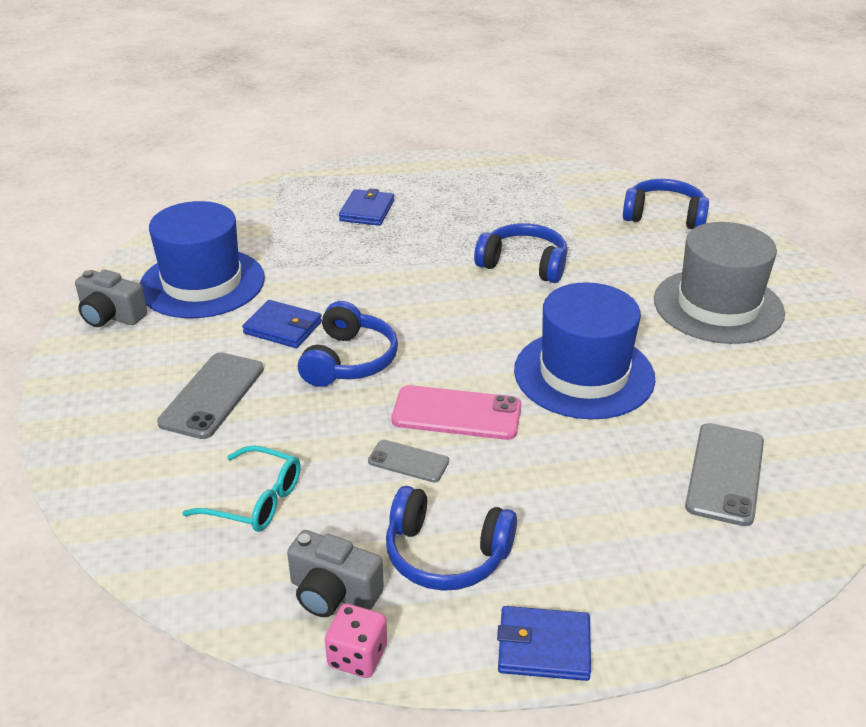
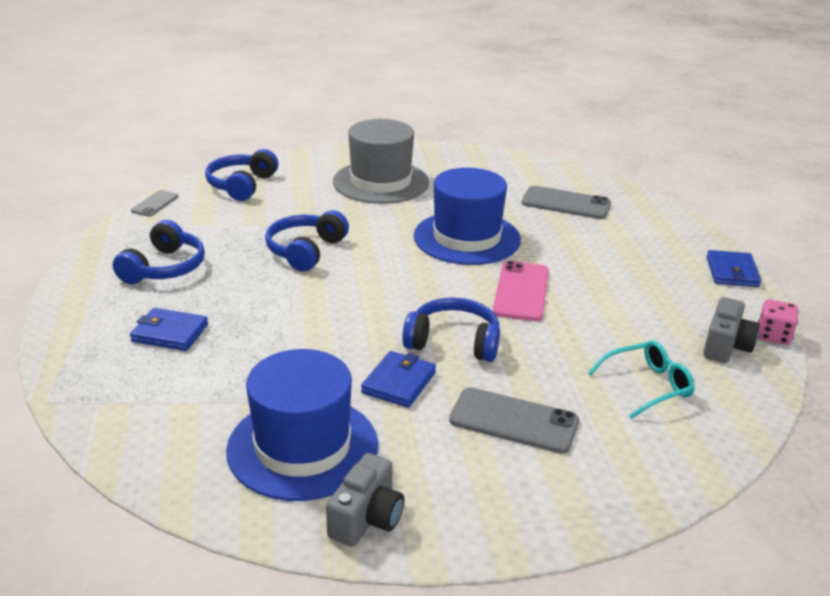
camera: 90 degrees left, 5 degrees down
turquoise glasses [182,446,301,532] -> turquoise glasses turned 45 degrees clockwise [588,340,695,419]
grey phone [368,440,449,482] -> grey phone moved to [131,190,179,216]
blue headphones [386,486,517,591] -> blue headphones moved to [113,220,205,284]

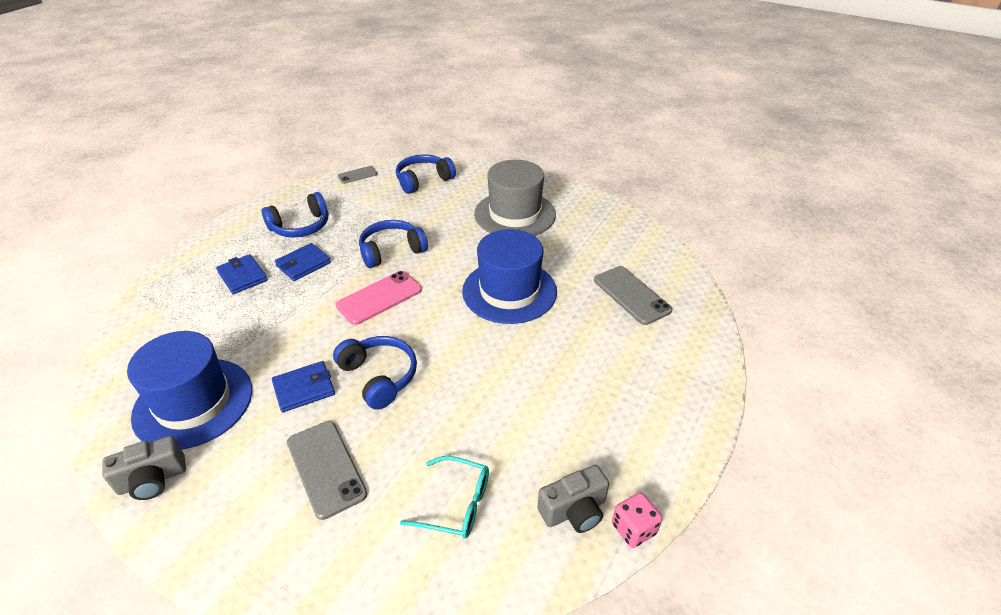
camera: 40 degrees right, 10 degrees up
pink phone [493,261,549,321] -> pink phone moved to [335,271,422,325]
blue wallet [707,250,761,287] -> blue wallet moved to [275,243,331,281]

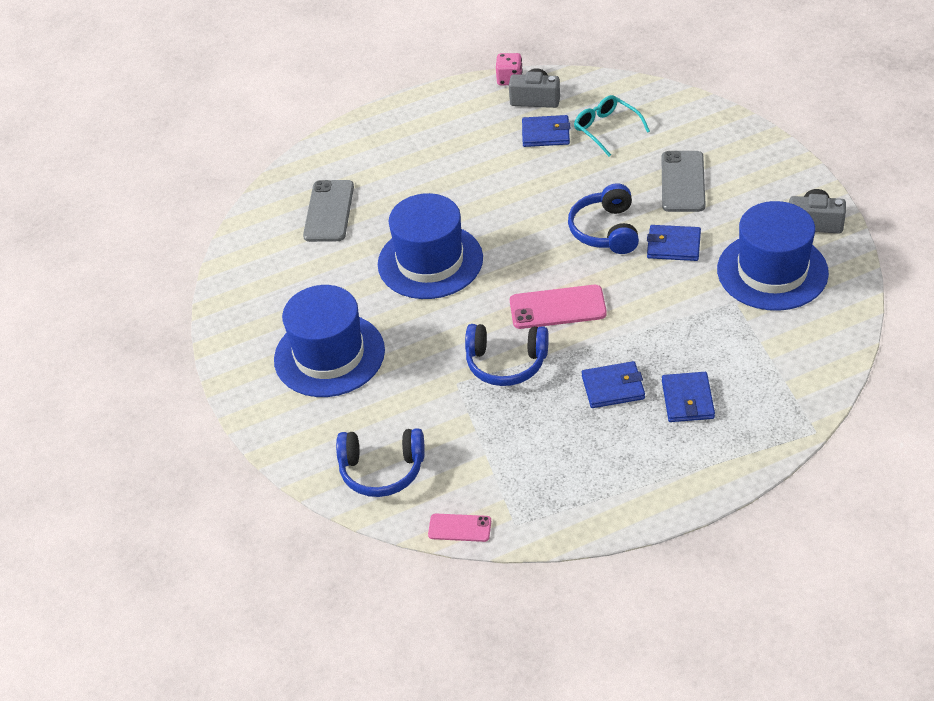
camera: 140 degrees left, 5 degrees up
blue headphones [262,192,328,237] -> none
grey phone [338,166,377,184] -> pink phone [428,514,491,542]
grey hat [474,160,556,236] -> blue hat [274,285,385,397]
none -> blue wallet [522,115,570,147]

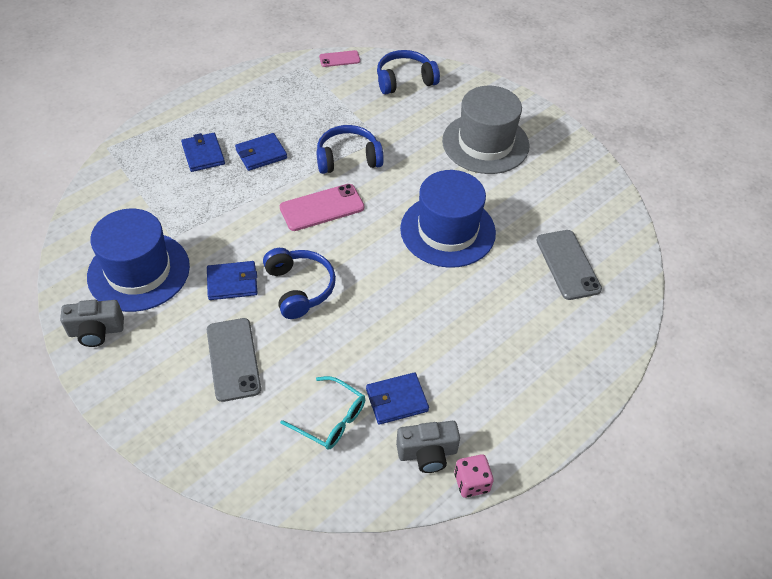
camera: 155 degrees right, 5 degrees up
blue hat [274,285,385,397] -> grey hat [442,86,529,174]

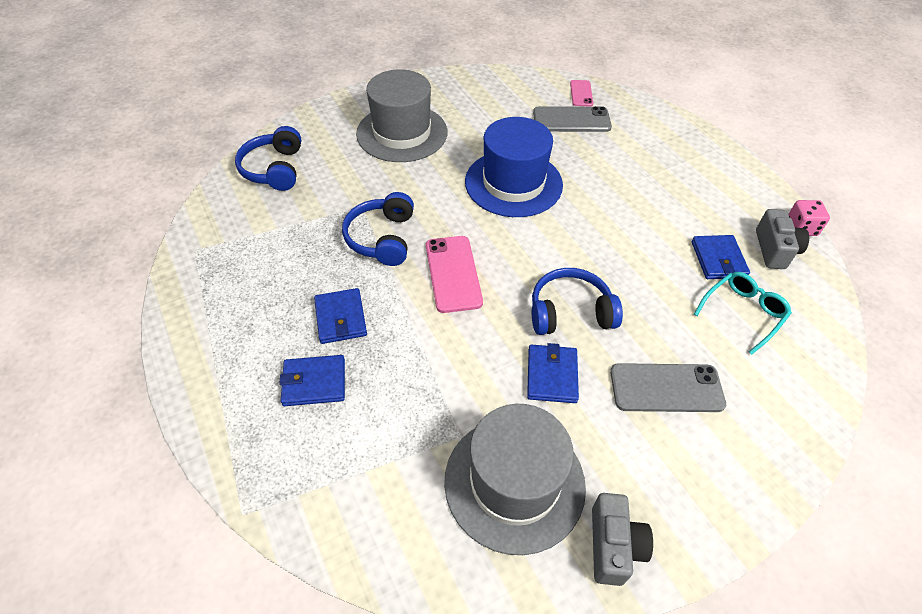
camera: 75 degrees left, 0 degrees up
blue hat [87,209,190,312] -> grey hat [444,404,586,555]
pink phone [319,50,360,67] -> pink phone moved to [570,80,593,106]

